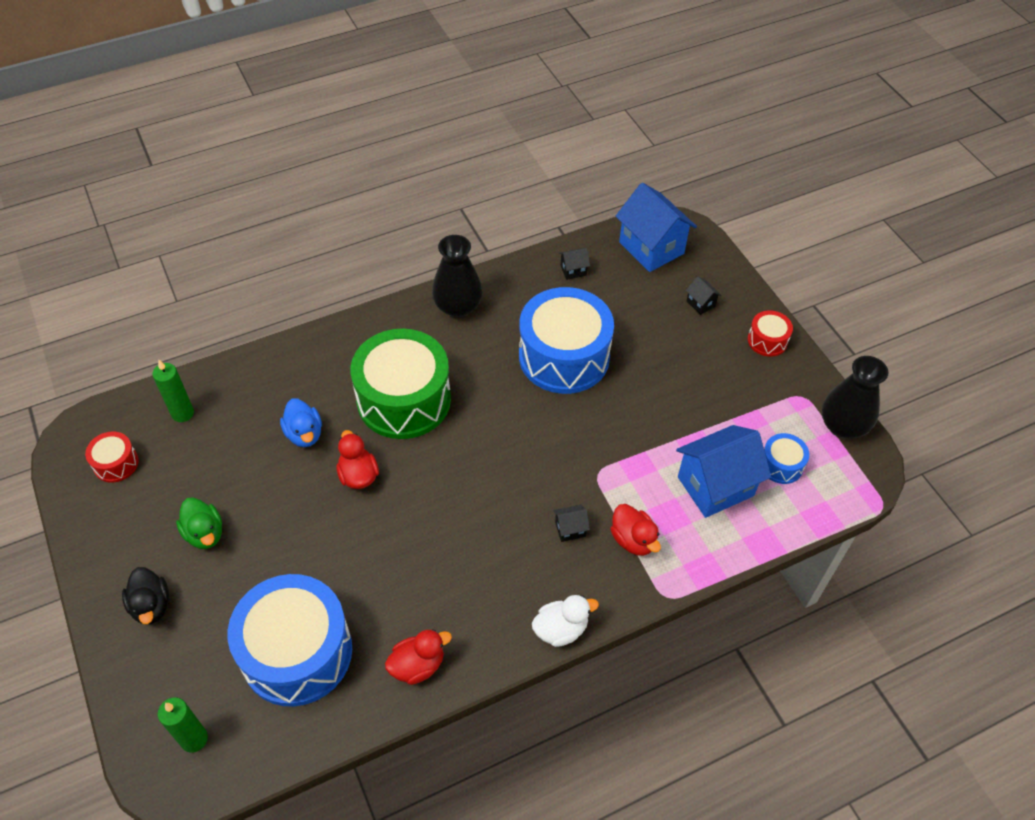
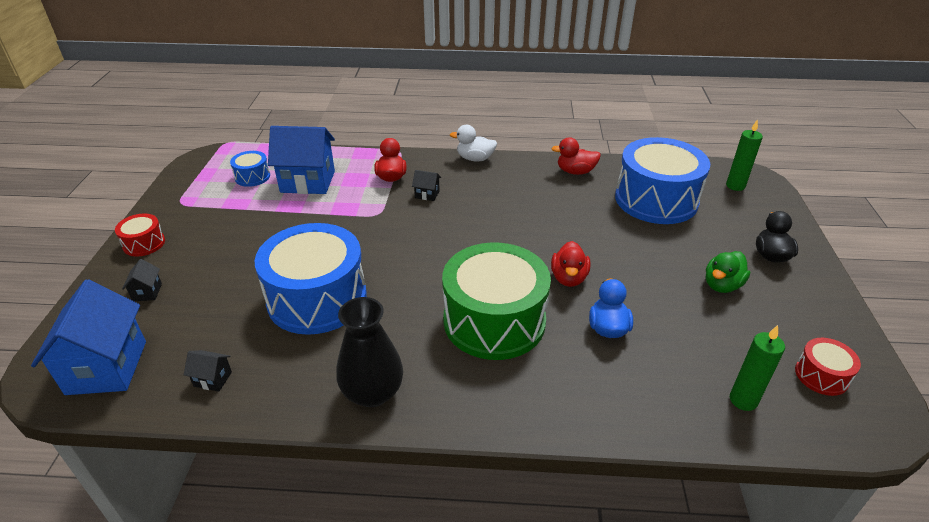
camera: 150 degrees left, 15 degrees down
green duck [176,497,222,549] -> green duck turned 135 degrees counterclockwise [706,251,750,293]
black vase [822,356,888,439] -> none

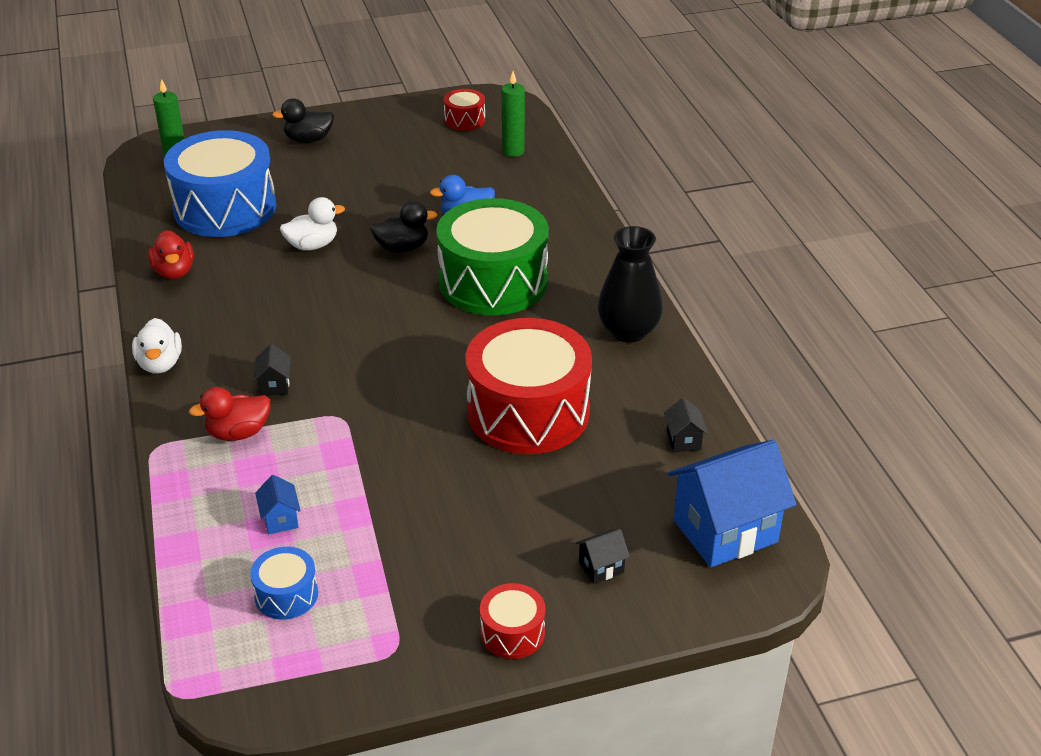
camera: 110 degrees left, 0 degrees up
blue drum [254,223,367,335] -> red drum [465,318,592,454]
blue house [268,126,335,194] -> blue house [255,475,301,534], size x0.43
red duck [551,241,591,287] -> black duck [370,201,438,253]
green duck [706,251,750,293] -> none
none -> white duck [280,197,345,251]

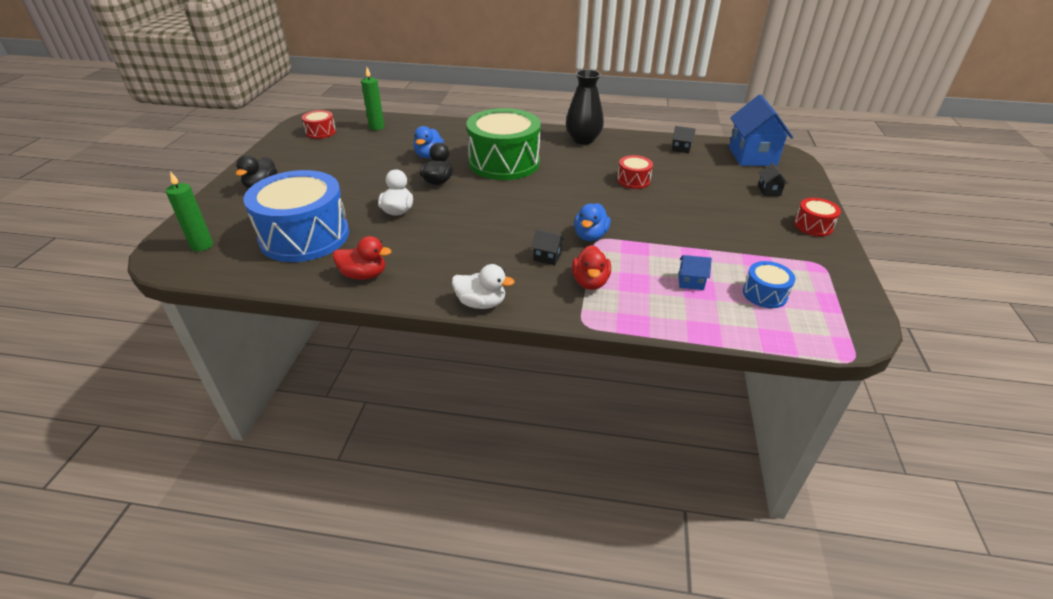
camera: 65 degrees left, 0 degrees up
red drum [465,318,592,454] -> red drum [617,155,653,189], size x0.44
none -> blue duck [574,203,611,241]

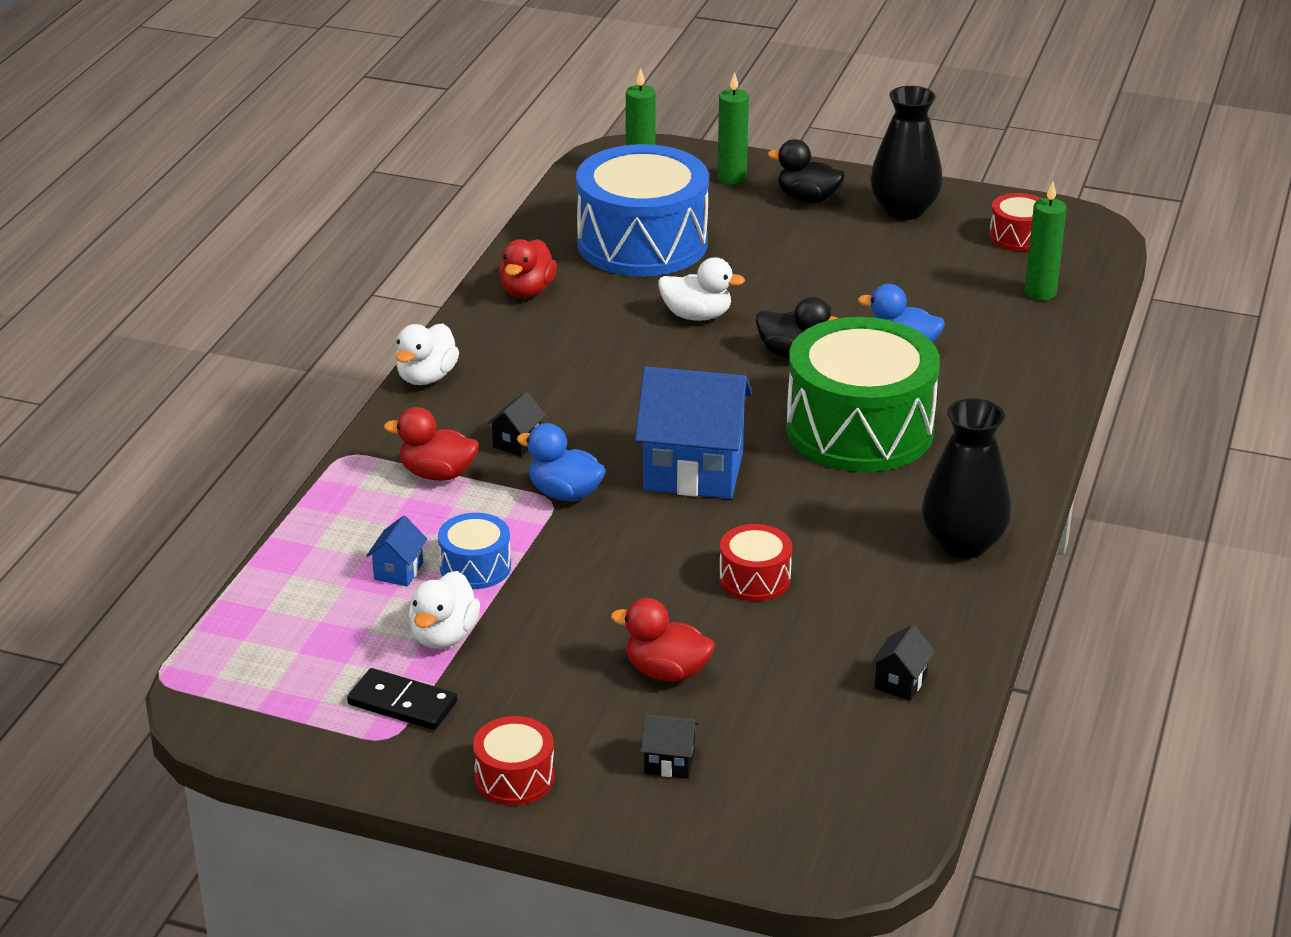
camera: 100 degrees right, 5 degrees down
blue house [729,95,793,166] -> blue house moved to [635,366,752,499]
blue drum [743,261,795,308] -> blue drum moved to [438,513,511,589]
none -> black domino [347,668,457,730]
none -> white duck [408,571,480,649]
none -> red duck [611,598,715,682]
none -> green candle [717,72,749,185]
none -> black vase [870,86,943,220]

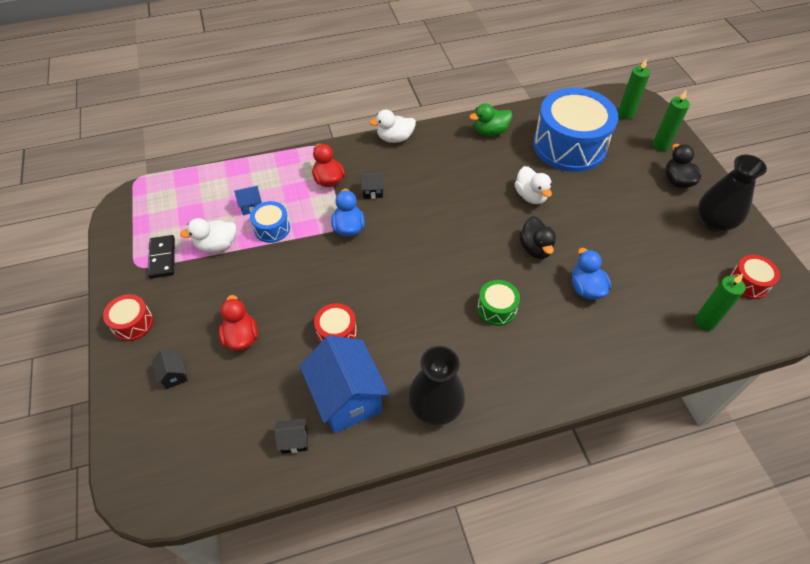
camera: 55 degrees right, 20 degrees up
red duck [499,239,557,297] -> green duck [469,103,513,136]
blue house [635,366,752,499] -> blue house moved to [300,335,390,433]
green drum [786,317,940,472] -> green drum [477,280,520,326], size x0.44

